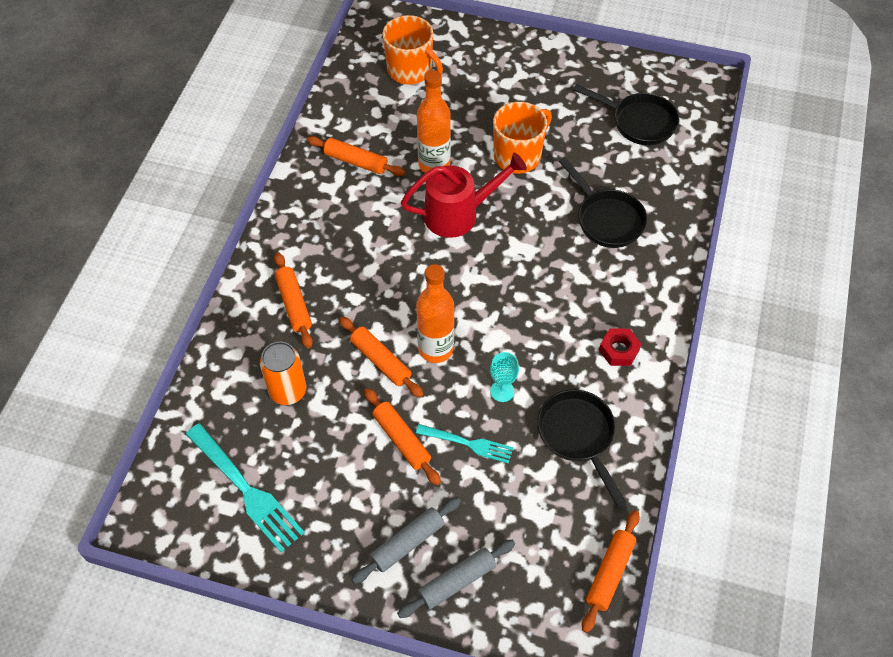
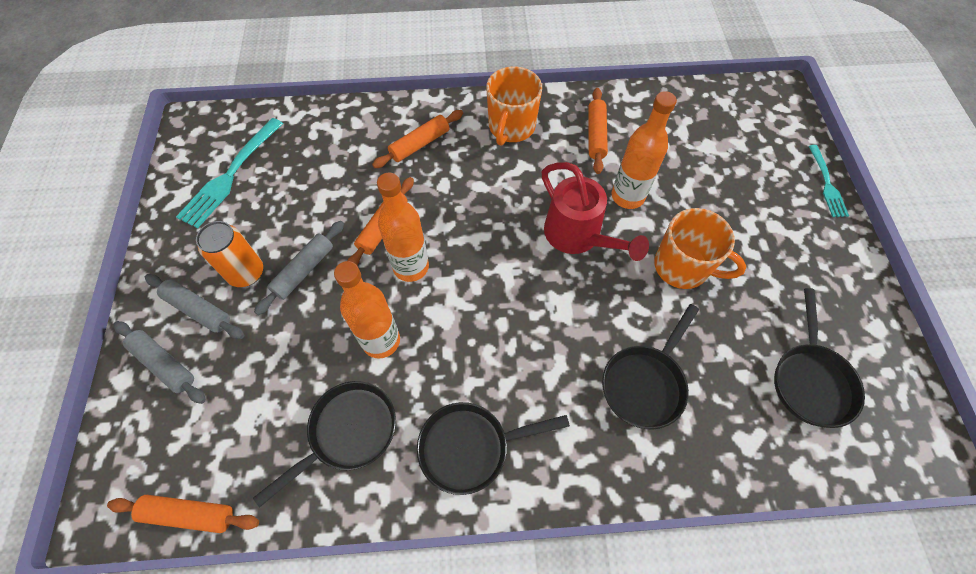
camera: 70 degrees right, 5 degrees up
orange can [260,342,306,405] -> orange can moved to [196,221,263,287]
orange rolling pin [364,388,441,485] -> grey rolling pin [254,221,344,315]
orange mug [382,15,443,84] -> orange mug moved to [486,66,542,146]
turquoise fork [416,424,513,464] -> turquoise fork moved to [809,145,849,217]
turquoise goblet [490,352,519,402] -> orange bottle [334,261,400,358]
red nut [599,329,641,366] -> black pan [417,402,570,495]

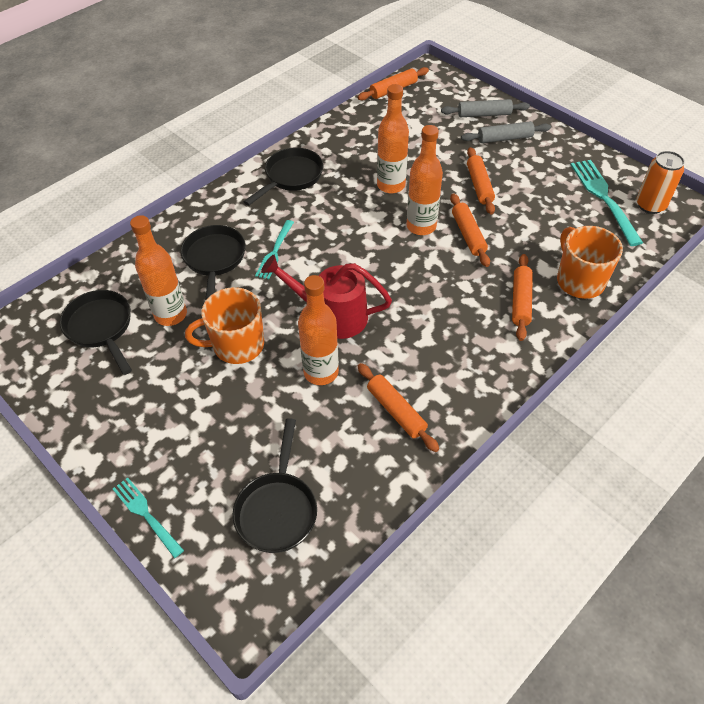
camera: 140 degrees right, 10 degrees down
orange can [196,221,263,287] -> orange can moved to [636,151,685,214]
black pan [253,381,396,507] -> black pan moved to [233,418,317,553]
grey rolling pin [254,221,344,315] -> orange rolling pin [467,147,495,215]
orange mug [486,66,542,146] -> orange mug moved to [557,226,623,299]
none -> orange bottle [130,215,187,326]
none -> turquoise fork [255,220,294,279]

